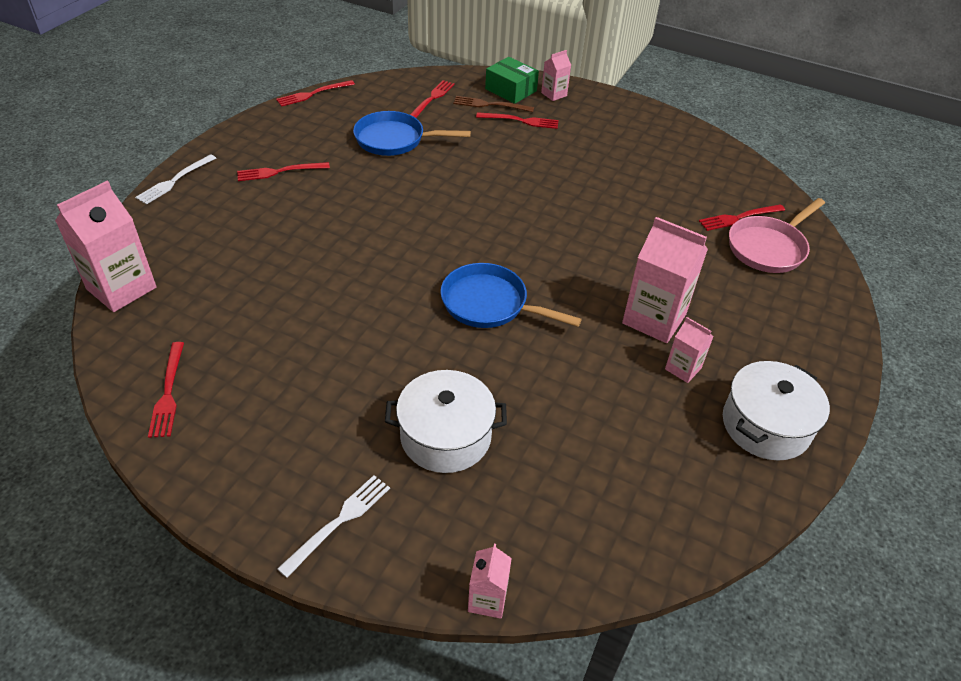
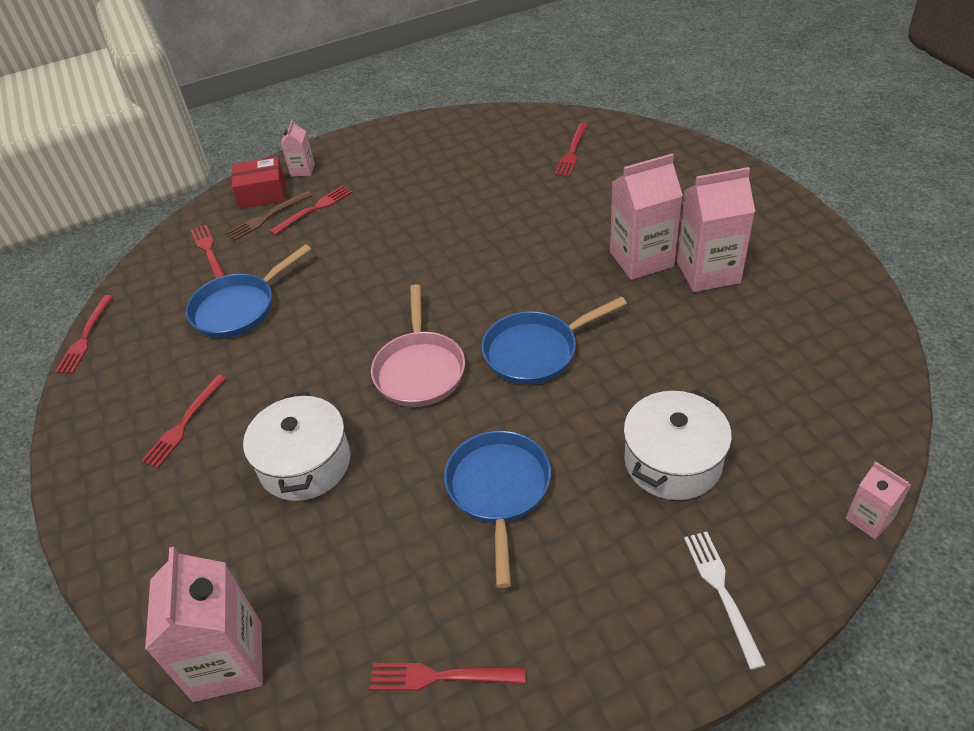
camera: 45 degrees left, 0 degrees up
white fork [135,154,216,204] -> none
red fork [148,342,184,438] -> red fork turned 150 degrees clockwise [370,663,526,690]
green box [485,57,539,104] -> red box [232,157,286,209]
pink carton [665,317,714,383] -> pink carton [677,167,755,292], size x1.93
white pot [723,361,830,461] -> white pot moved to [243,392,350,501]
pink pan [729,198,825,273] -> pink pan moved to [371,284,465,407]
none -> blue pan [444,431,551,588]

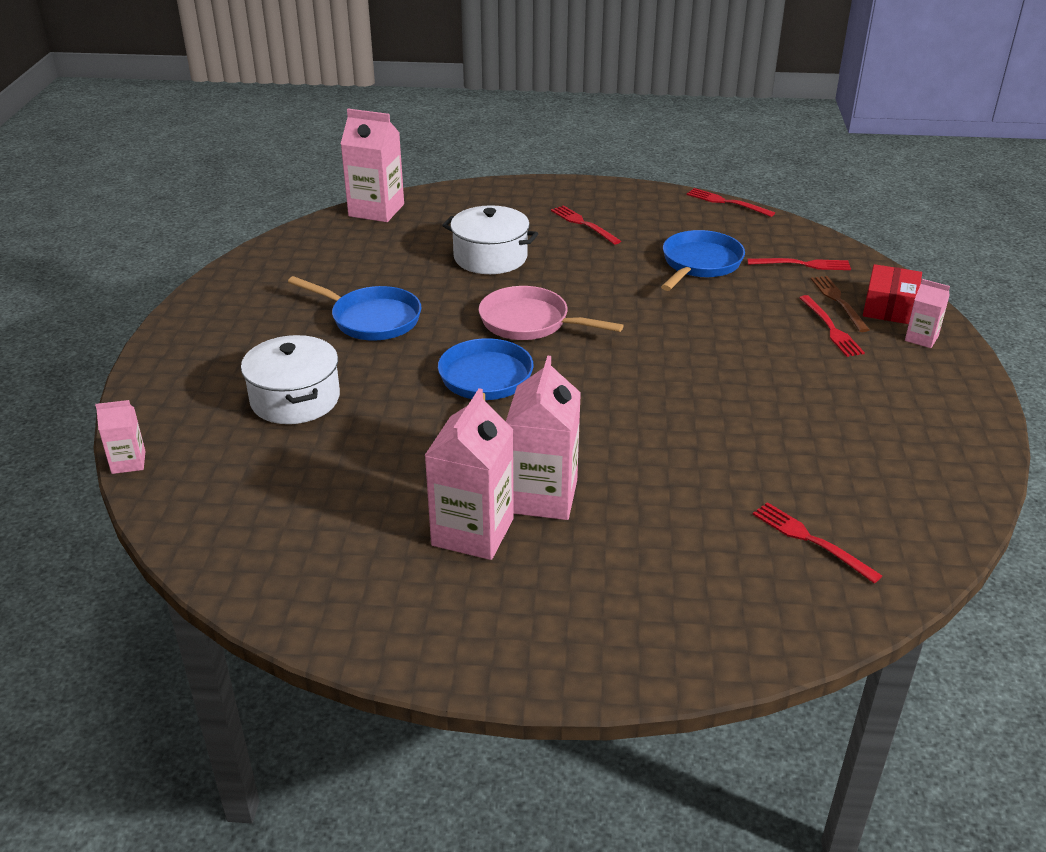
camera: 115 degrees right, 10 degrees down
blue pan [186,244,311,338] -> blue pan turned 45 degrees clockwise [661,230,745,291]
red fork [370,663,526,690] -> none
white fork [684,532,766,670] -> none

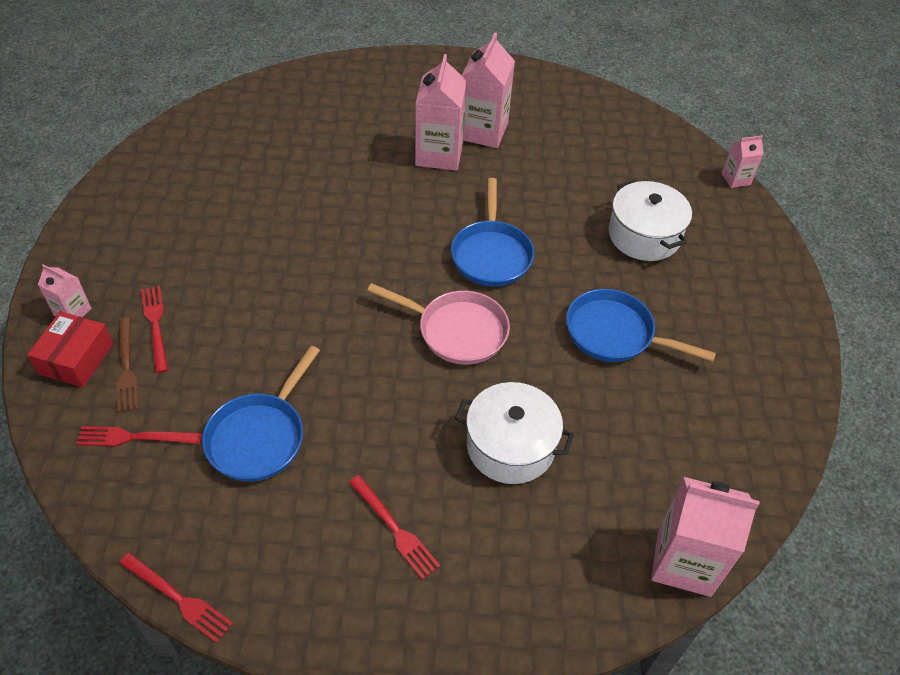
camera: 175 degrees right, 15 degrees up
red fork [753,502,882,583] -> none

